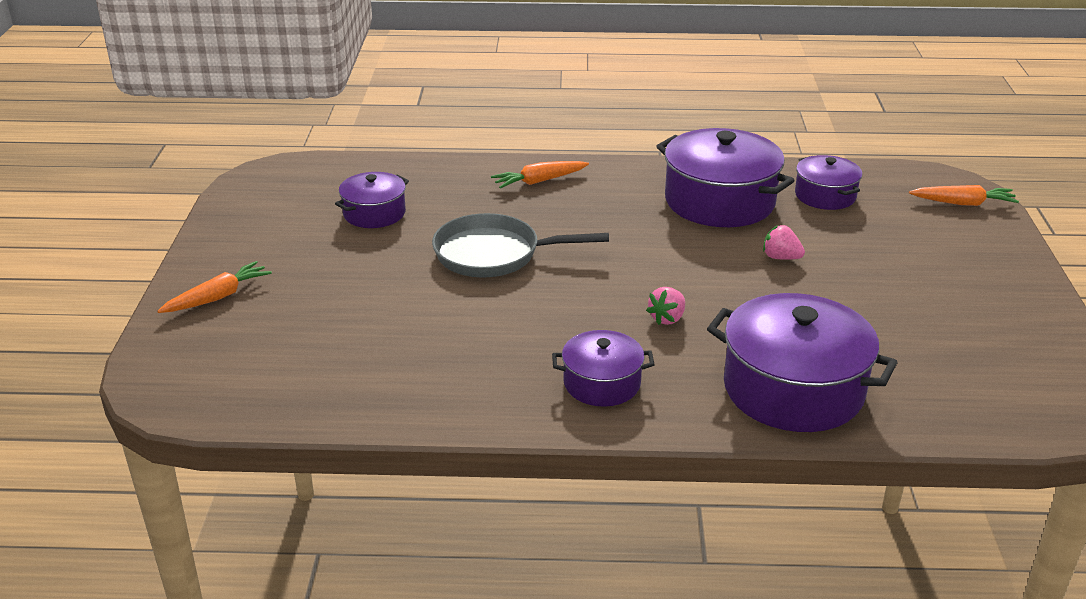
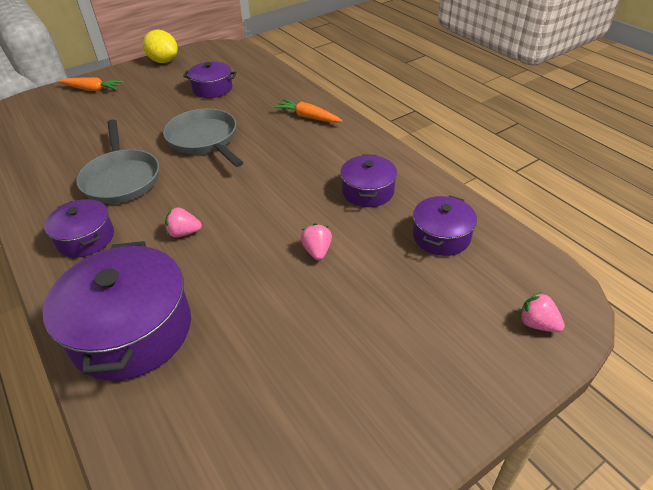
camera: 55 degrees right, 10 degrees up
purple pot [656,128,795,227] -> purple pot [340,154,397,207], size x0.56
orange carrot [909,185,1019,206] -> pink strawberry [519,292,565,332]
none -> grey pan [76,119,159,204]
none -> yellow lemon [143,30,178,63]

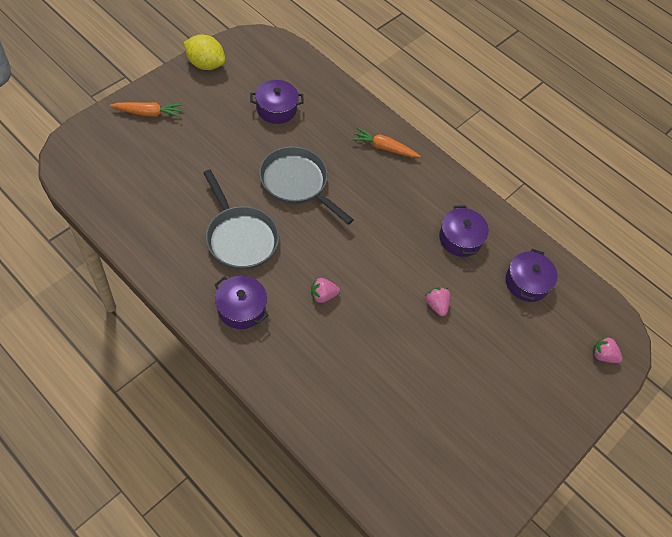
camera: 20 degrees left, 15 degrees up
purple pot [43,241,191,381] -> none

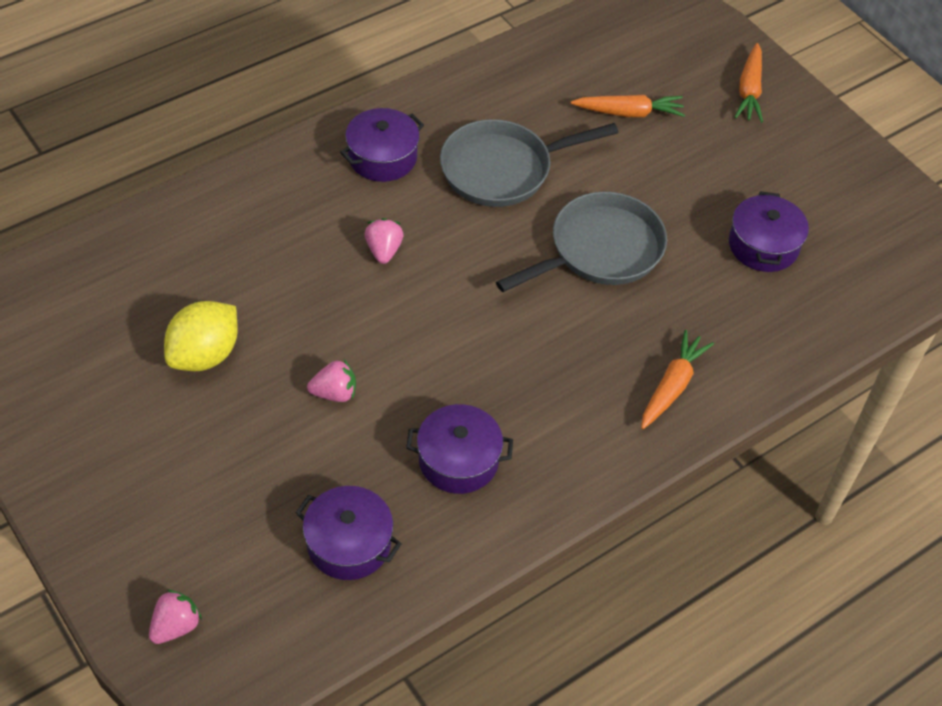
camera: 105 degrees right, 5 degrees down
yellow lemon [184,34,226,70] -> yellow lemon moved to [164,301,238,371]
none -> orange carrot [571,95,685,117]

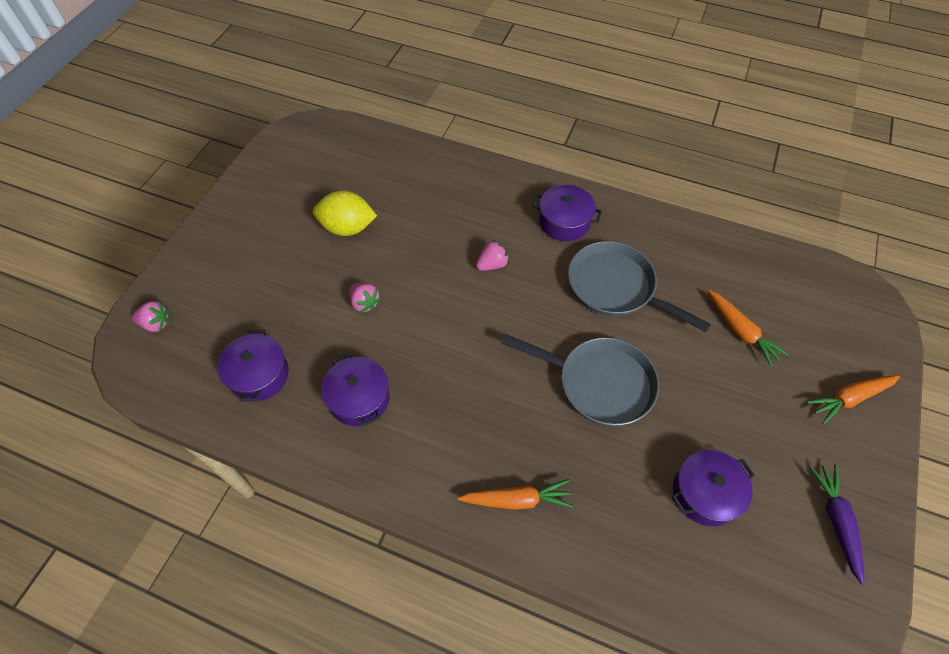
camera: 60 degrees right, 5 degrees up
none -> purple carrot [809,465,864,585]

